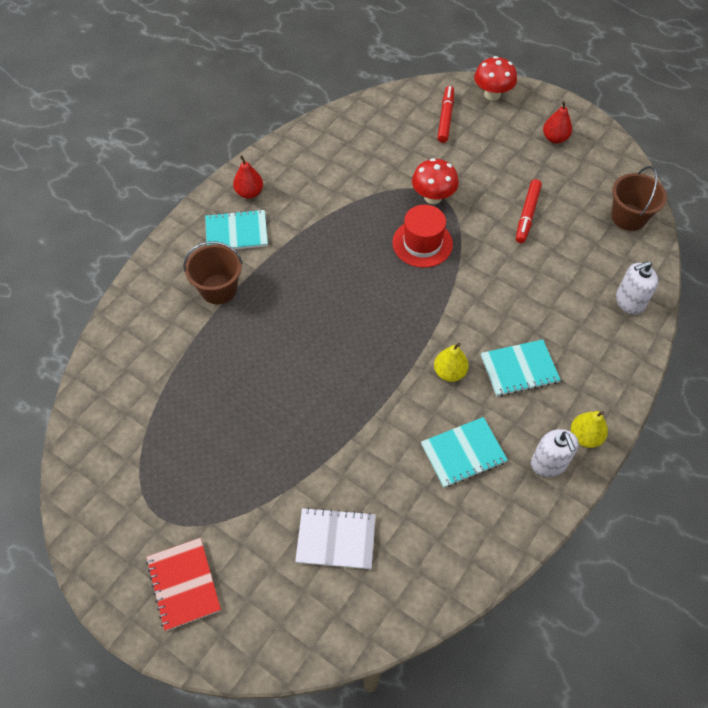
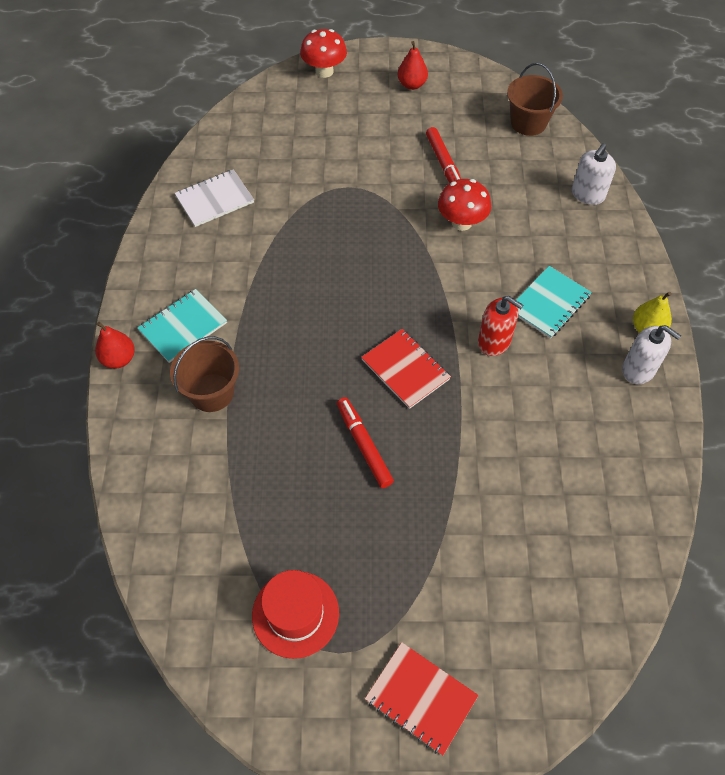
camera: 35 degrees left, 0 degrees up
red pear [233,155,263,199] -> red pear moved to [95,322,135,368]
white notebook [295,507,376,569] -> white notebook moved to [175,169,254,227]
red hat [392,205,453,268] -> red hat moved to [252,570,339,659]
red mushroom [412,158,459,204] -> red mushroom moved to [438,179,491,231]
turquoise notebook [421,417,508,488] -> none
yellow pear [434,343,469,382] -> red soap dispenser [478,296,524,356]
red marker [438,86,454,143] -> red marker moved to [337,397,394,488]
none -> red notebook [361,329,451,409]

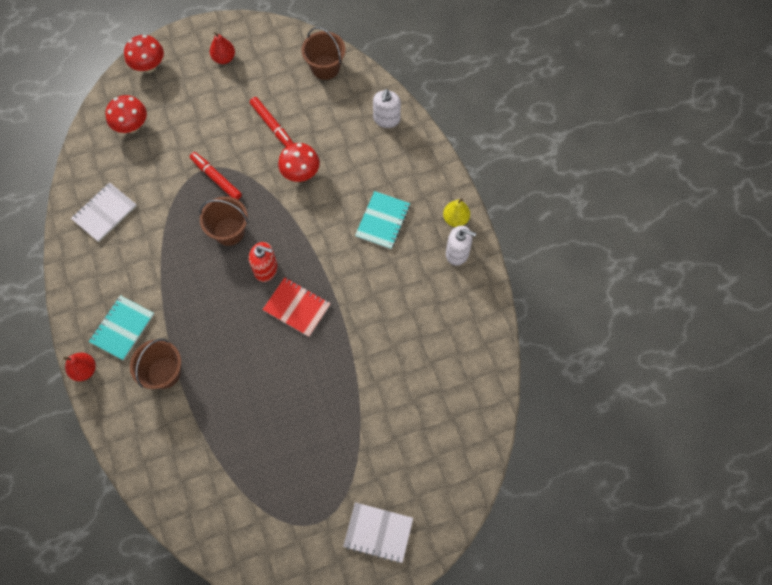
camera: 20 degrees left, 10 degrees up
red hat [252,570,339,659] -> none
red marker [337,397,394,488] -> red marker moved to [190,152,242,200]
red notebook [365,642,479,755] -> white notebook [343,502,413,563]
red soap dispenser [478,296,524,356] -> red soap dispenser moved to [249,242,278,282]
none -> red mushroom [106,95,147,133]
none -> brown bucket [200,196,248,246]

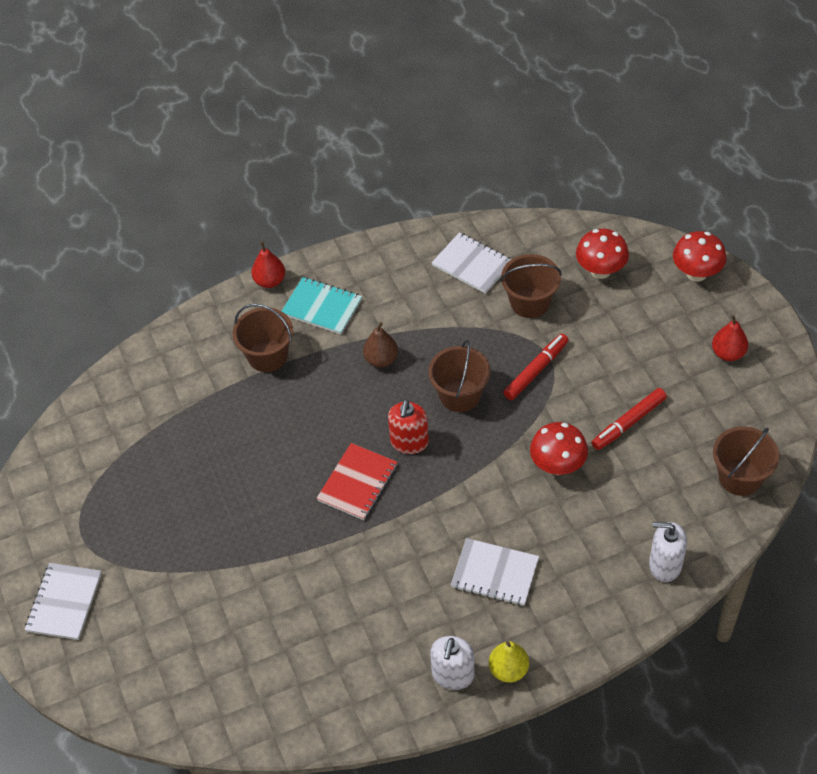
camera: 90 degrees right, 15 degrees down
turquoise notebook [355,191,410,249] -> white notebook [451,538,539,606]
none -> brown pear [363,322,398,367]
none -> brown bucket [500,254,562,318]

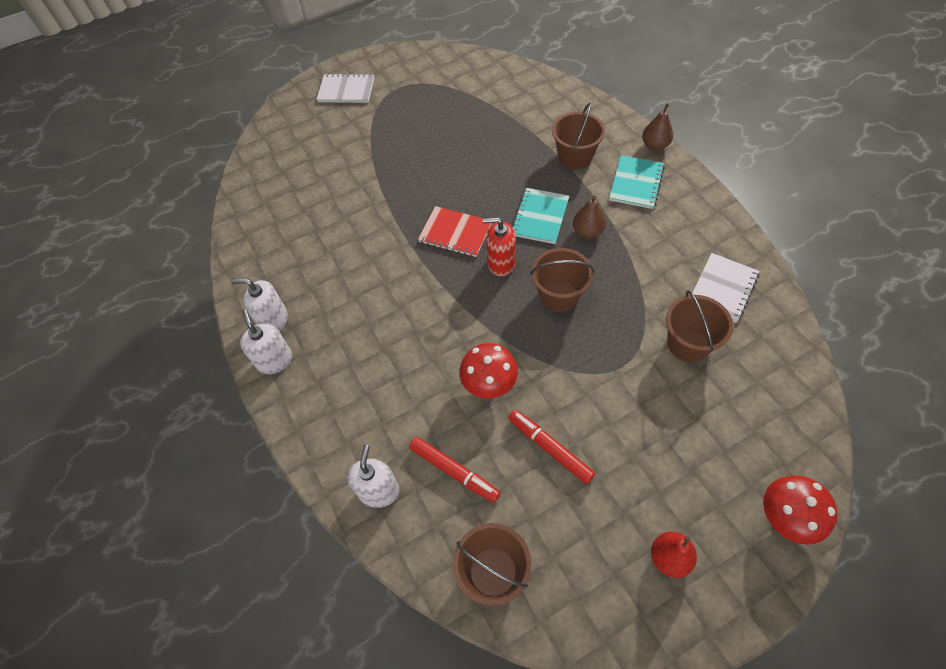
camera: 85 degrees right, 5 degrees up
red pear [251,241,285,288] -> brown pear [642,103,673,151]
white notebook [451,538,539,606] -> none
yellow pear [489,641,529,683] -> white soap dispenser [240,310,293,374]
red marker [503,334,568,400] -> red marker moved to [409,437,501,503]
red mushroom [576,229,629,279] -> none
none -> turquoise notebook [512,188,569,244]

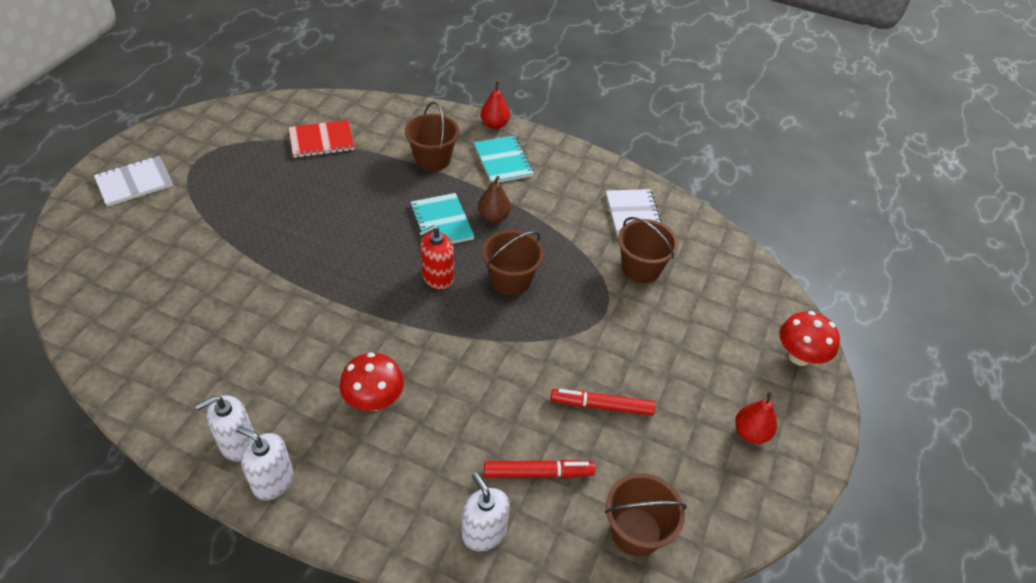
camera: 45 degrees left, 10 degrees down
red notebook [418,206,492,257] -> red notebook moved to [289,120,354,158]
red mushroom [459,343,518,399] -> red mushroom moved to [340,352,404,411]
brown pear [642,103,673,151] -> red pear [481,81,510,129]

